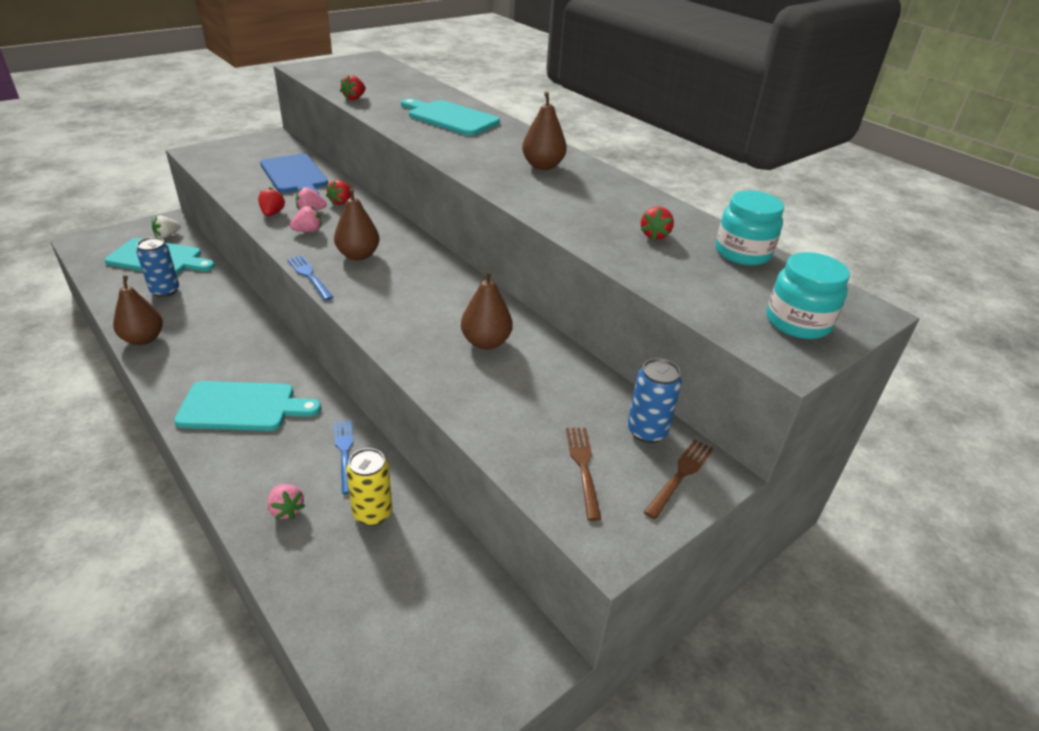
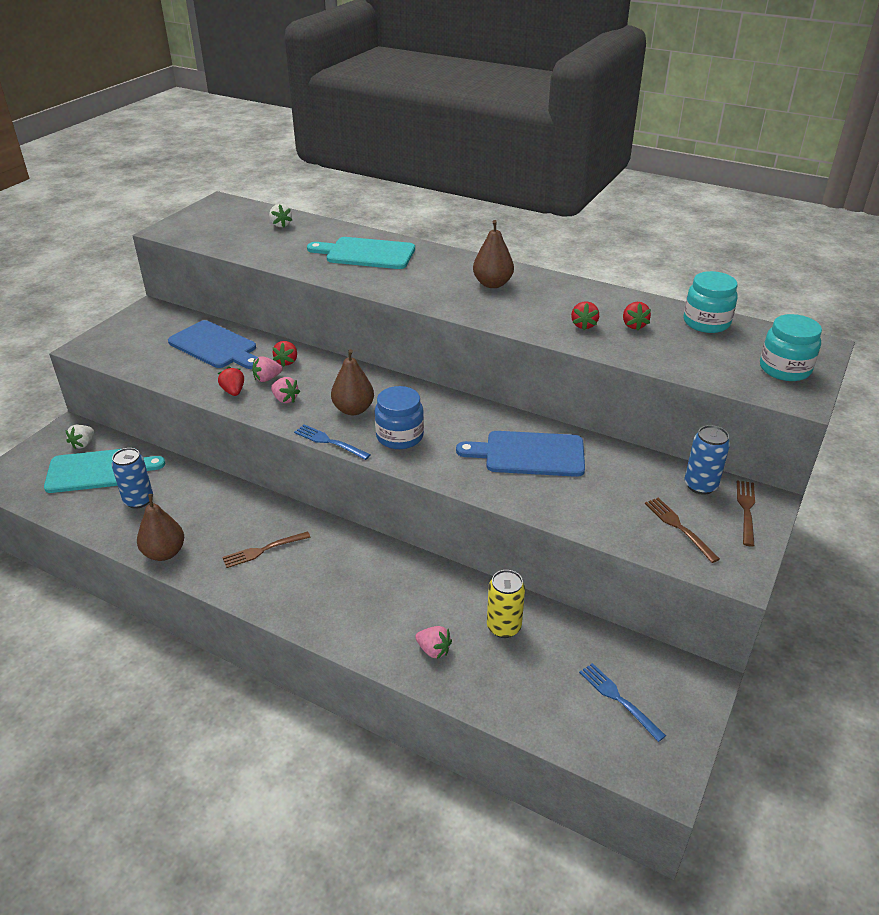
camera: 20 degrees left, 0 degrees up
turquoise cutting board [174,381,321,431] -> none
pink strawberry [290,206,322,232] -> pink strawberry turned 90 degrees clockwise [271,377,300,403]
blue fork [334,420,353,494] -> blue fork moved to [579,663,666,742]
red strawberry [340,75,366,100] -> red strawberry moved to [571,301,599,330]
brown pear [461,270,513,350] -> blue cutting board [456,431,585,477]
none -> brown fork [222,531,311,568]
none -> white strawberry [269,204,292,228]
none -> blue jar [375,386,424,449]

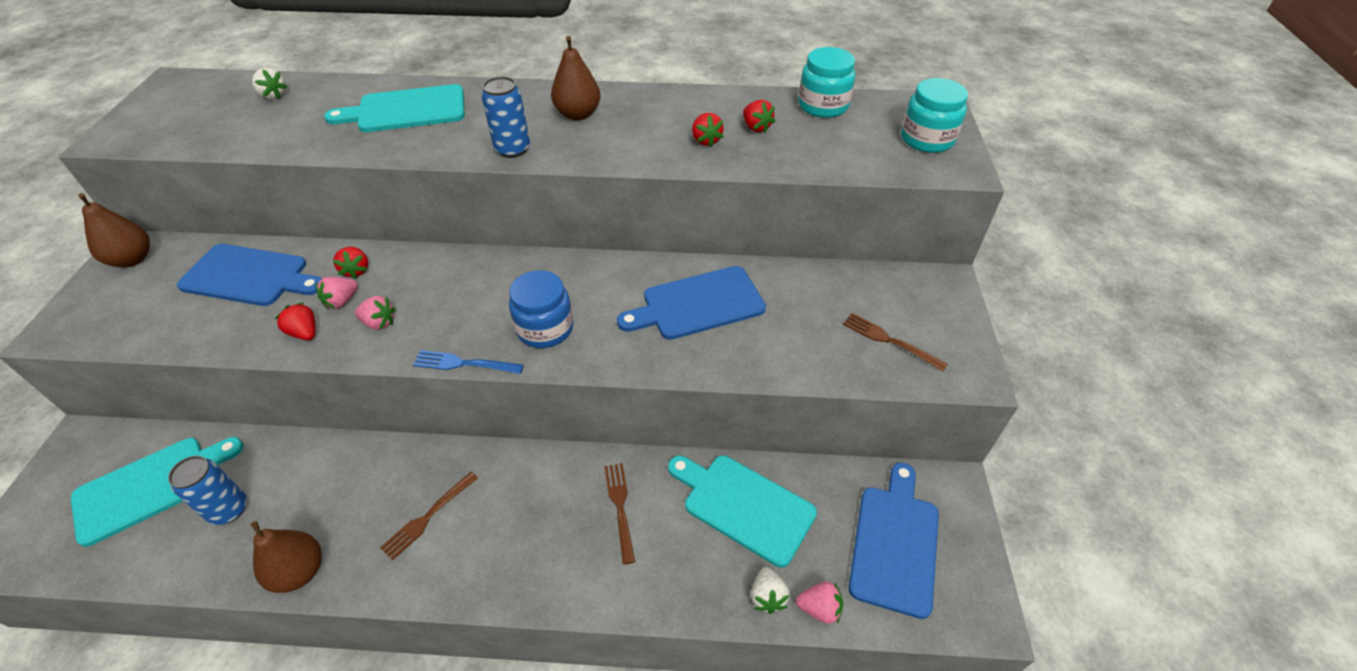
camera: 25 degrees left, 10 degrees up
white strawberry [66,425,94,450] -> white strawberry moved to [751,567,790,614]
brown pear [331,349,374,415] -> brown pear moved to [78,193,150,268]
pink strawberry [415,626,452,659] -> pink strawberry moved to [796,582,843,624]
yellow can [487,570,525,638] -> turquoise cutting board [668,455,817,567]
blue fork [579,663,666,742] -> blue cutting board [849,463,939,619]
blue can [685,425,730,495] -> blue can moved to [481,76,530,158]
brown fork [737,480,755,546] -> brown fork moved to [604,463,635,565]

